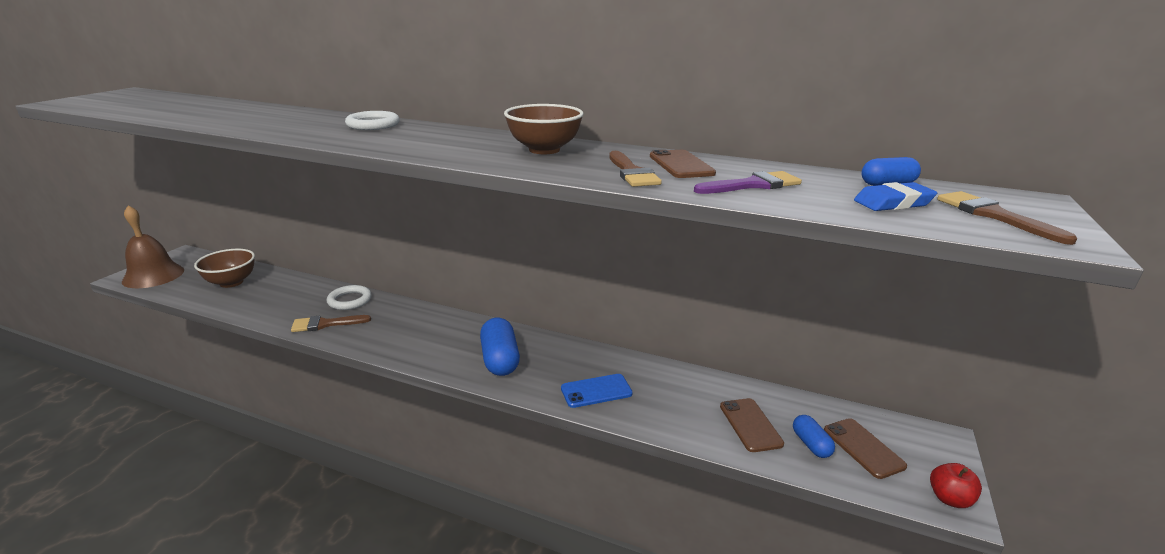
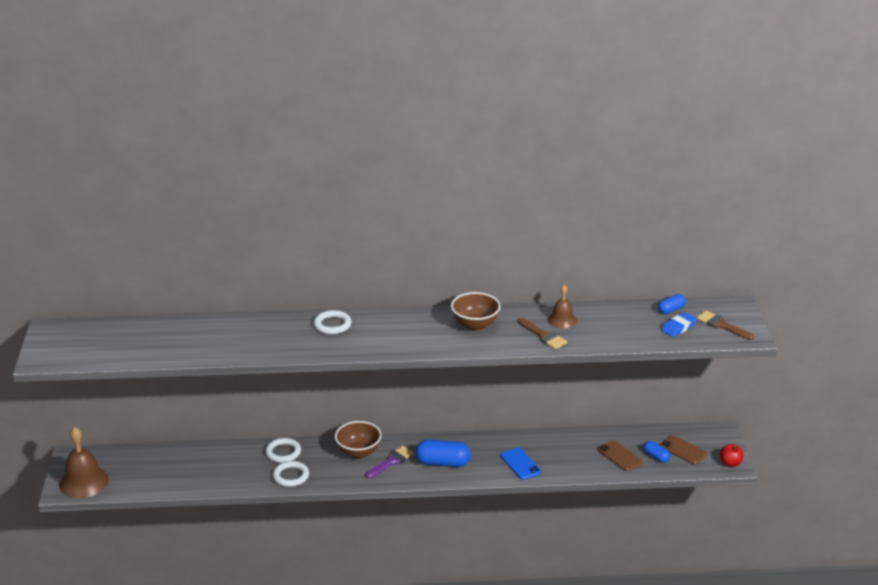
camera: 25 degrees left, 5 degrees up
brown bowl [194,249,255,288] -> brown bowl moved to [335,421,382,459]
brown brush [291,315,371,332] -> white ring [273,461,309,487]
blue capsule [480,318,520,376] -> blue capsule turned 45 degrees counterclockwise [415,440,471,467]
blue phone [561,374,633,408] -> blue phone turned 75 degrees counterclockwise [500,447,541,480]
brown phone [650,150,716,178] -> brown bell [547,285,577,328]
purple brush [694,171,802,194] -> purple brush moved to [365,446,414,478]

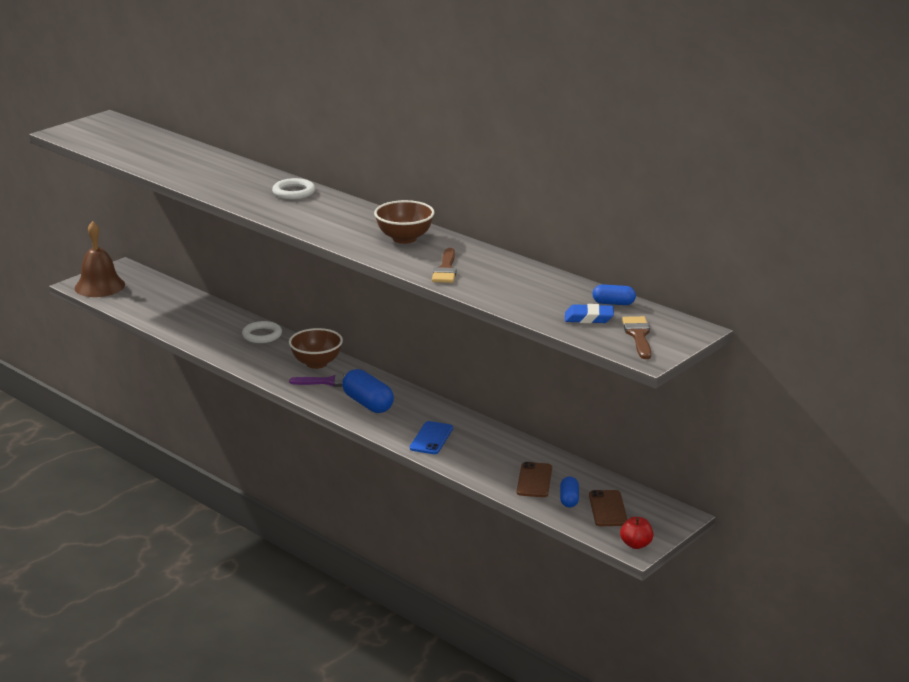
camera: 45 degrees right, 5 degrees down
white ring [273,461,309,487] -> none
brown bell [547,285,577,328] -> none

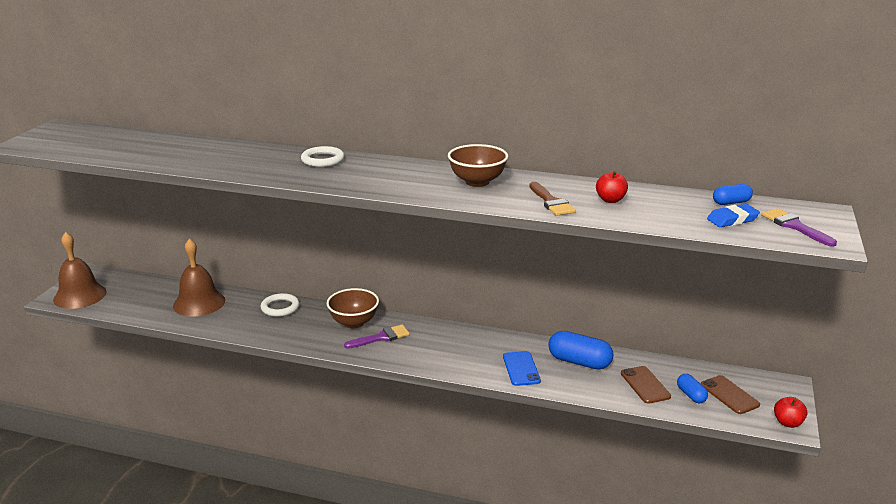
camera: 25 degrees left, 0 degrees up
blue capsule [342,369,394,413] -> blue capsule moved to [548,331,613,369]
brown brush [622,316,651,359] -> purple brush [762,208,837,247]
none -> brown bell [173,238,225,317]
none -> red apple [596,171,628,203]

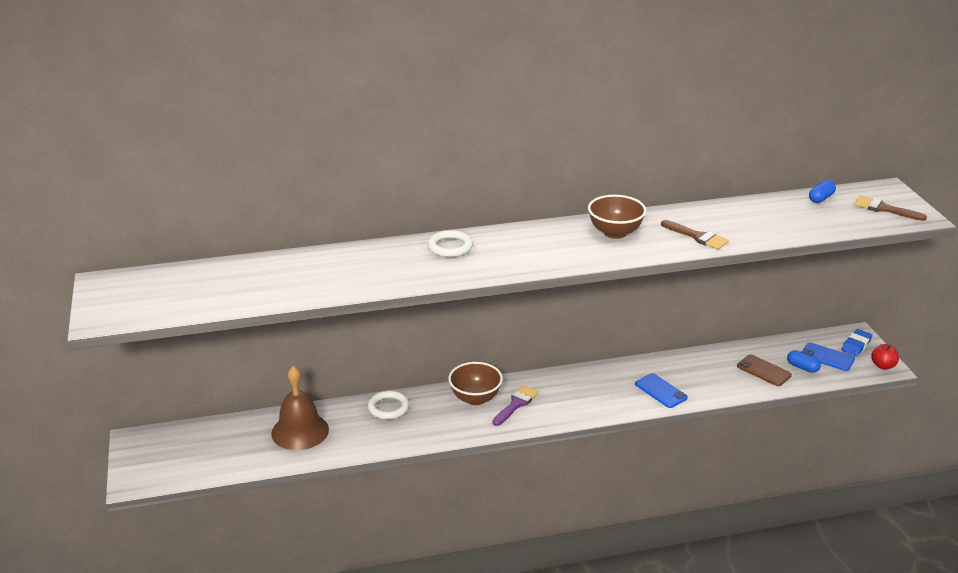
camera: 30 degrees left, 5 degrees up
brown bell [53,232,107,309] -> none
blue capsule [548,331,613,369] -> none
red apple [596,171,628,203] -> none
brown phone [701,375,760,414] -> blue phone [802,343,855,371]
blue eraser [707,204,760,227] -> blue eraser moved to [841,329,873,356]
purple brush [762,208,837,247] -> brown brush [854,195,927,221]

